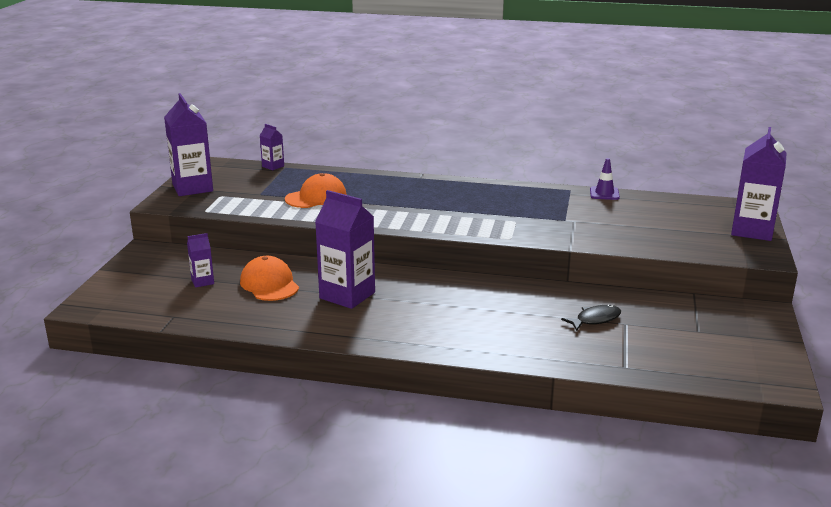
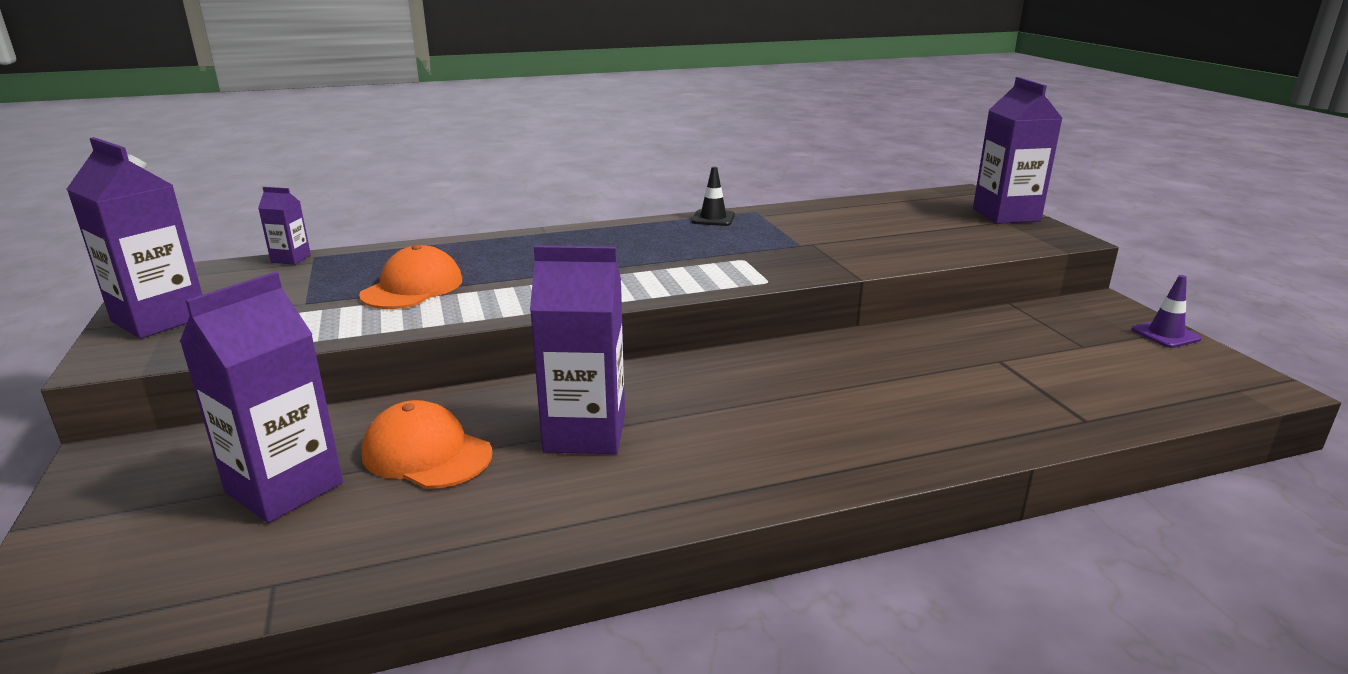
camera: 30 degrees left, 0 degrees up
purple carton [187,233,214,288] -> purple carton [180,272,343,523], size x2.04
black fish [561,304,621,331] -> none
purple traffic cone [590,158,620,200] -> purple traffic cone moved to [1132,275,1202,348]
none -> black traffic cone [691,167,735,226]

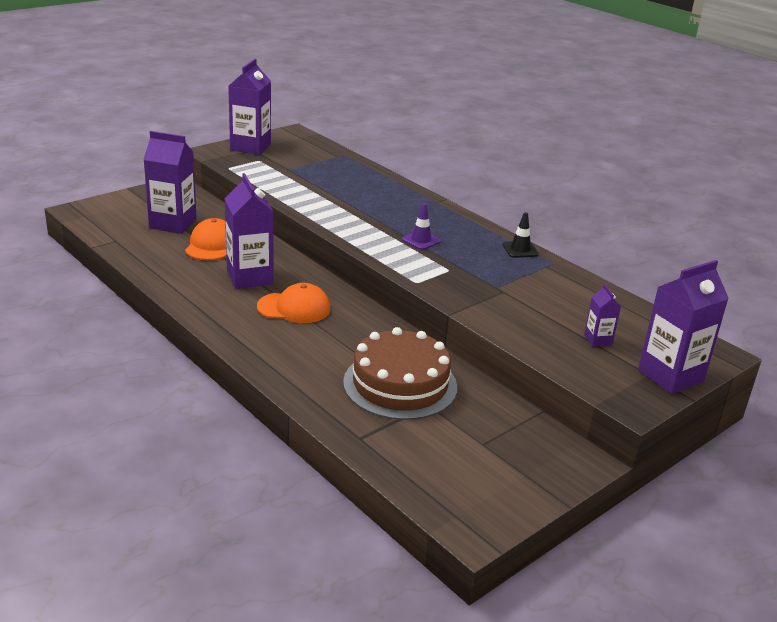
camera: 65 degrees right, 5 degrees up
purple carton [258,187,311,265] -> purple carton moved to [584,284,621,347]
orange cap [359,245,462,309] -> orange cap moved to [257,283,331,323]
purple traffic cone [1132,275,1202,348] -> purple traffic cone moved to [402,203,441,250]
none -> brown cake [343,327,457,420]

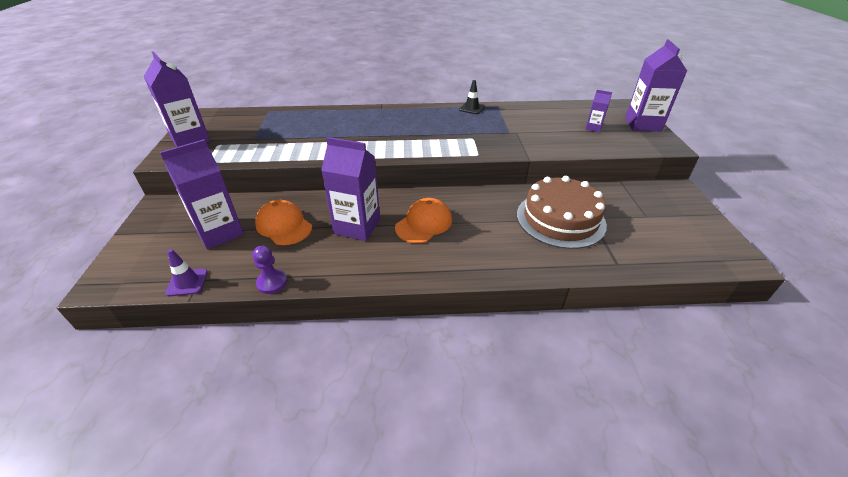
camera: 50 degrees left, 10 degrees up
purple traffic cone [402,203,441,250] -> purple traffic cone moved to [165,249,208,296]
none -> purple pawn [252,245,287,294]

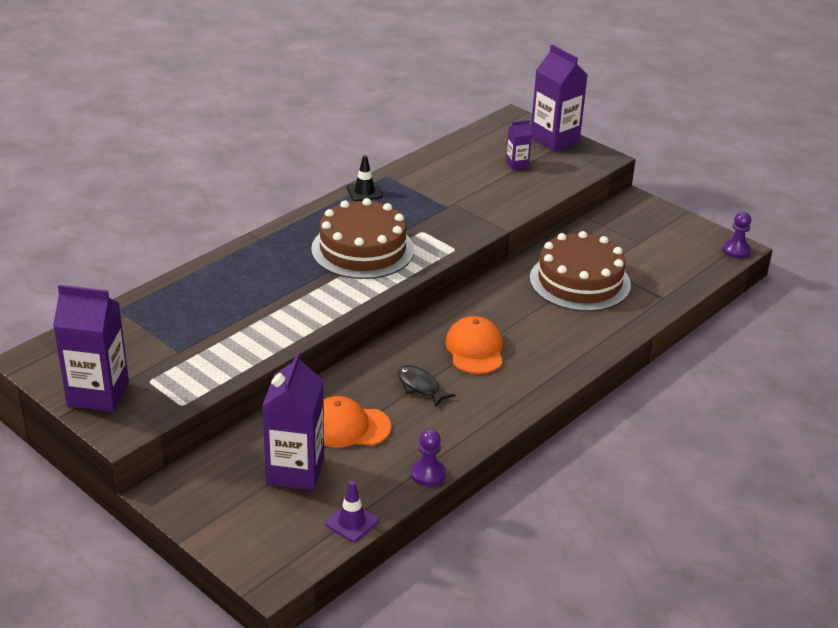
camera: 45 degrees left, 5 degrees down
purple carton [321,137,380,241] -> black fish [397,365,455,407]
none -> brown cake [311,198,414,279]
none -> purple pawn [722,212,751,259]

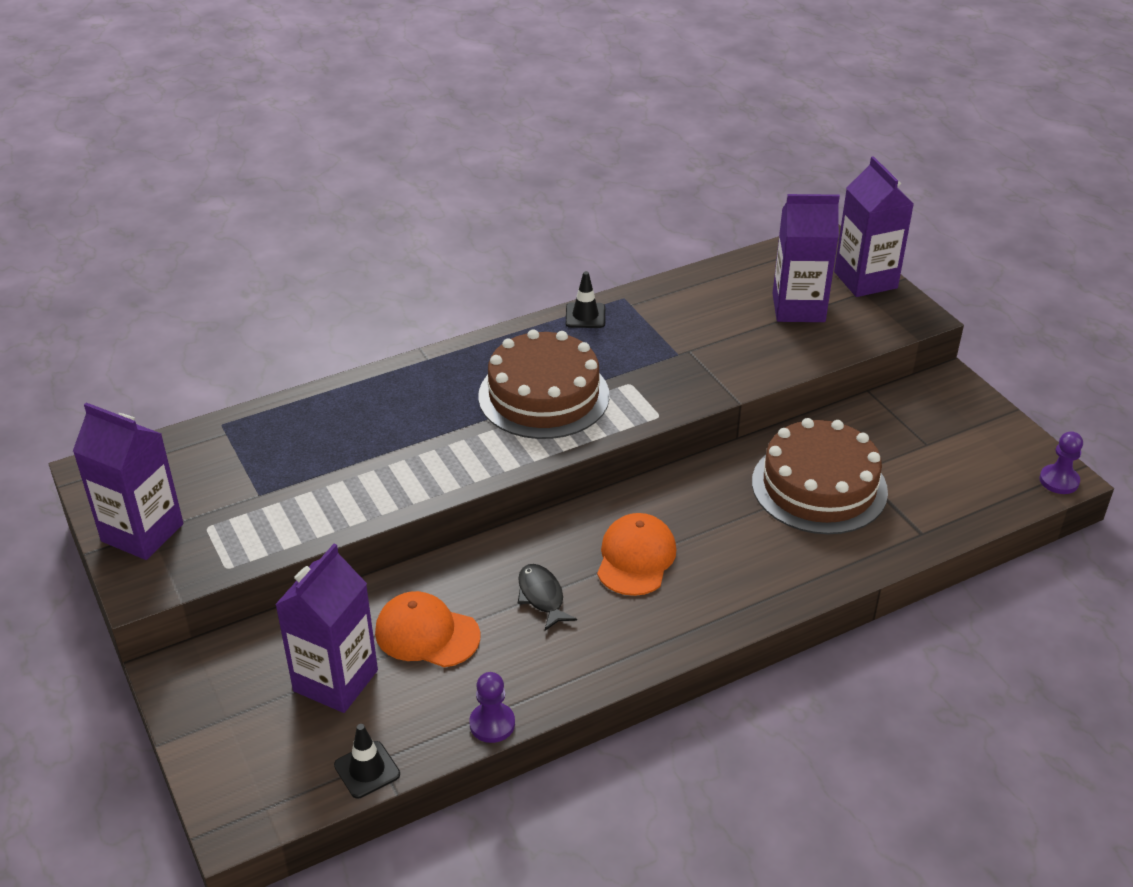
camera: 20 degrees right, 5 degrees up
purple traffic cone [325,481,379,542] -> black traffic cone [334,724,400,799]
purple carton [506,120,532,170] -> purple carton [772,194,840,322], size x2.04

